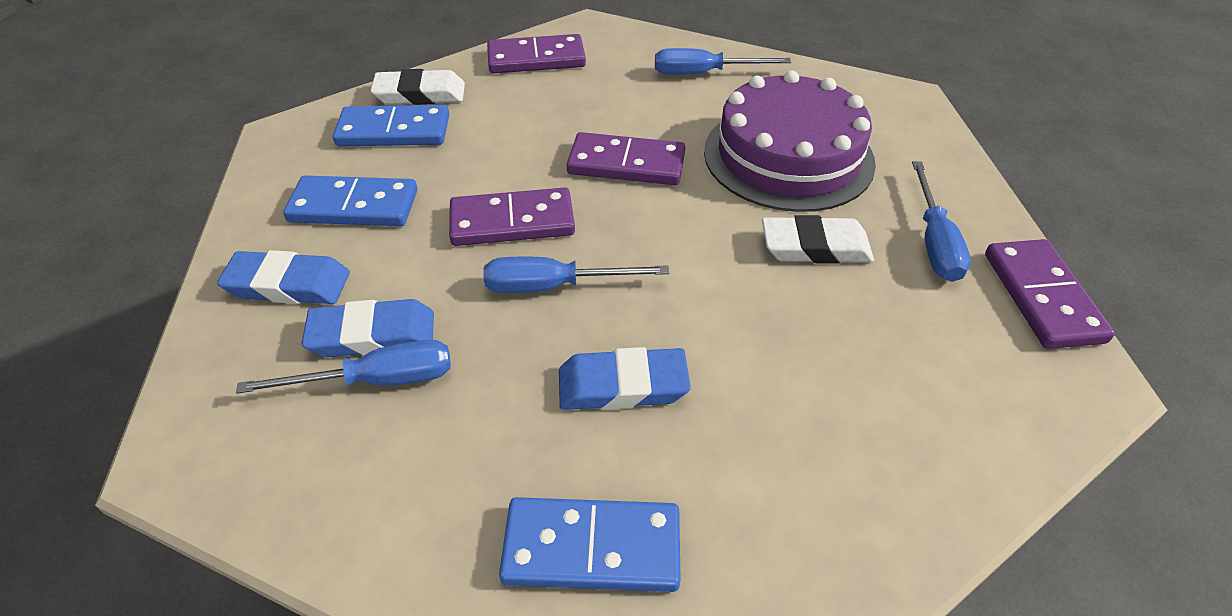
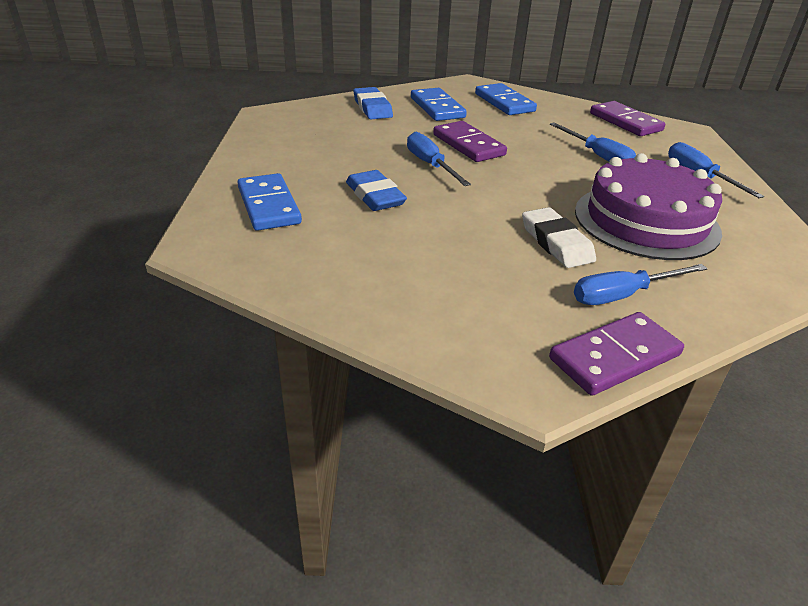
camera: 65 degrees right, 10 degrees down
blue screwdriver [236,340,451,394] -> blue screwdriver moved to [550,123,636,162]
blue eraser [302,299,434,357] -> none
white eraser [370,69,465,105] -> none
purple domino [567,132,685,185] -> none

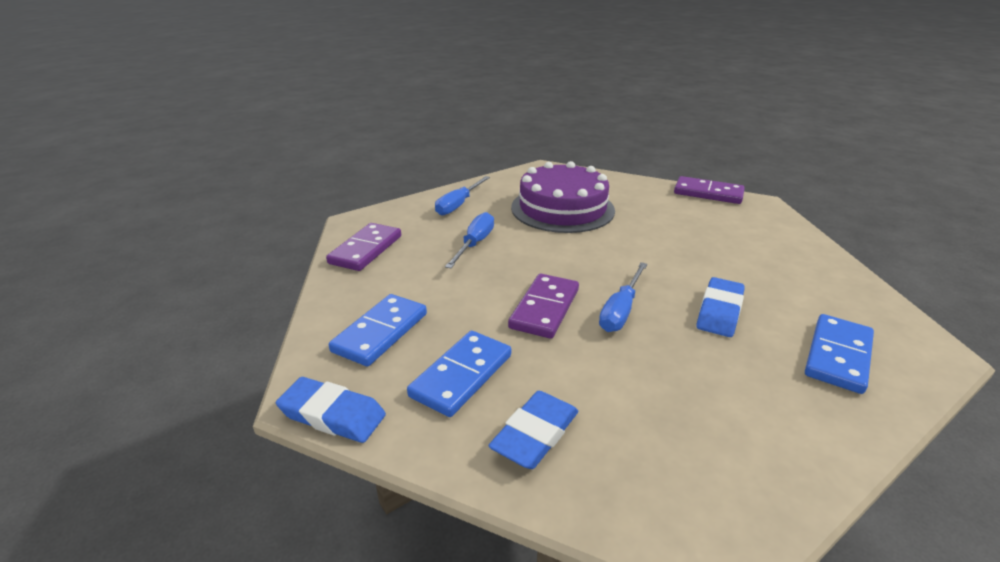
camera: 125 degrees left, 5 degrees down
white eraser [522,207,596,268] -> none
blue screwdriver [574,264,708,305] -> none
none -> blue eraser [276,377,386,443]

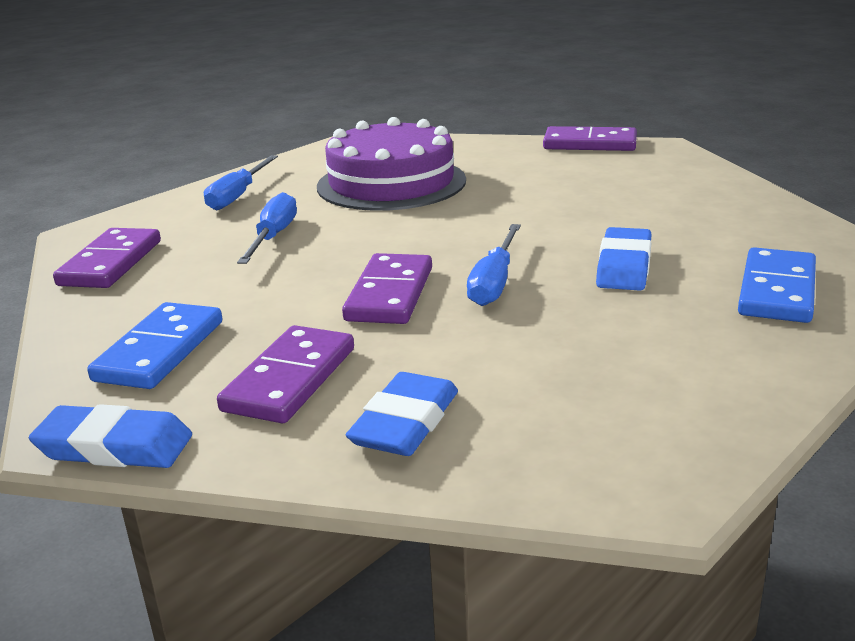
camera: 10 degrees left, 5 degrees down
blue domino [407,331,511,417] -> purple domino [217,325,354,423]

